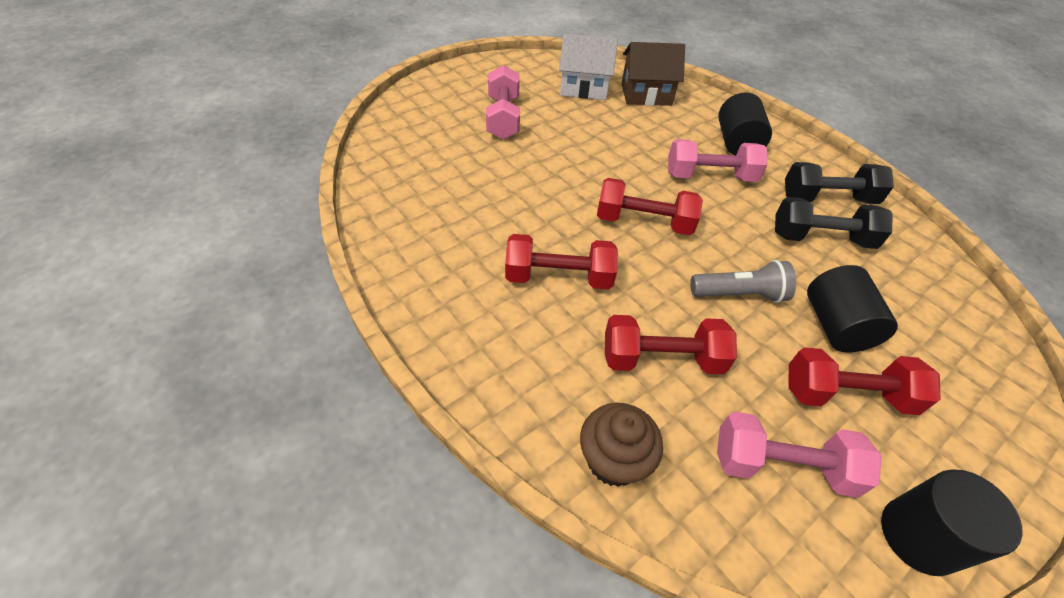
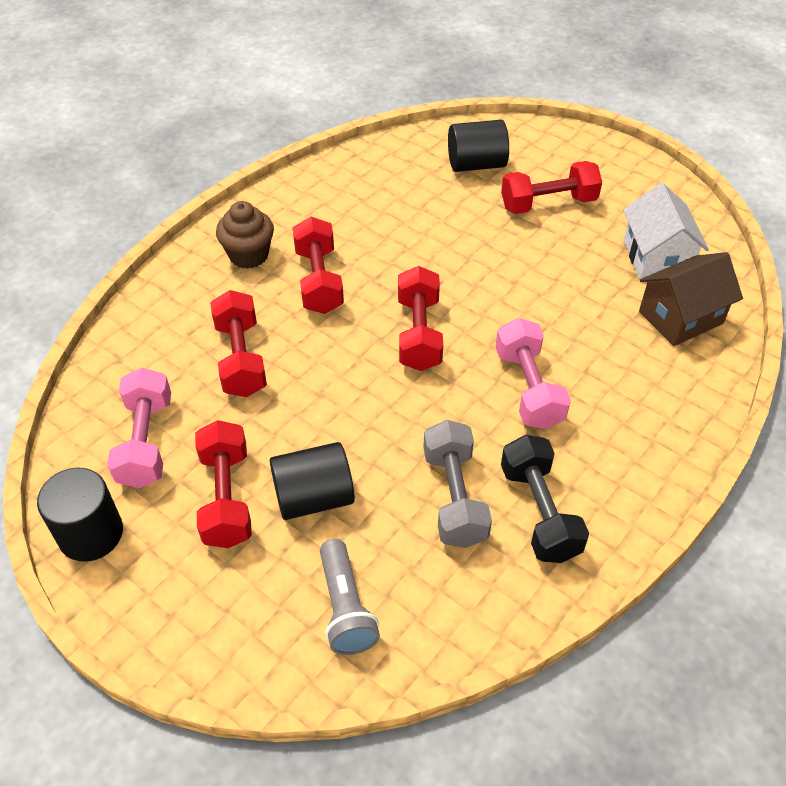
camera: 80 degrees right, 0 degrees up
pink dumbbell [486,65,520,139] -> red dumbbell [501,161,602,214]
brown cupcake [580,403,663,487] -> brown cupcake moved to [216,201,274,269]
brown house [622,42,685,106] -> brown house turned 75 degrees clockwise [639,252,743,346]
grey flashlight [690,260,796,303] -> grey flashlight moved to [320,539,380,655]
black cylinder [718,92,772,156] -> black cylinder moved to [448,120,509,172]
black dumbbell [775,197,892,249] -> grey dumbbell [423,420,492,548]

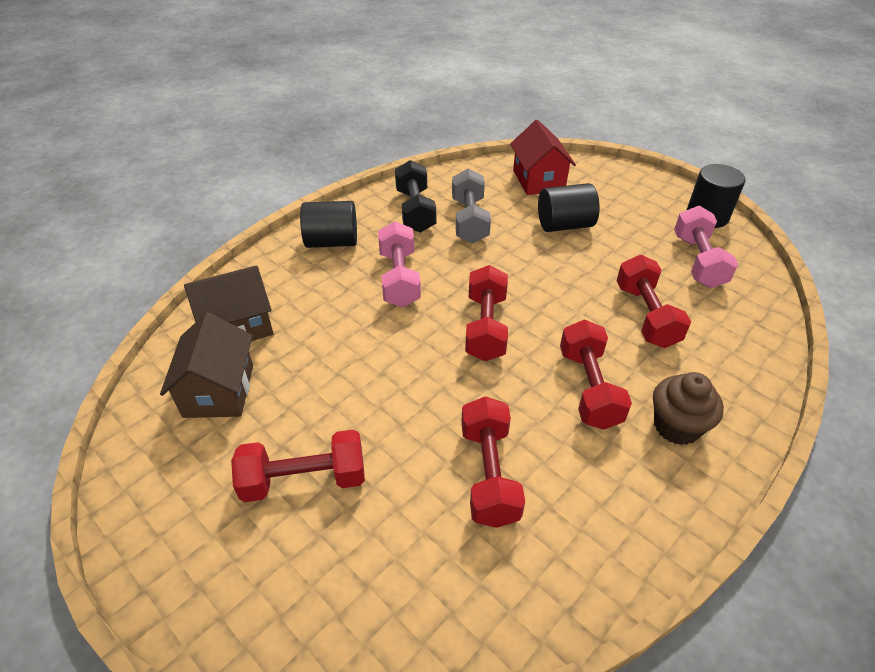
camera: 175 degrees left, 5 degrees down
red dumbbell [195,420,252,548] -> red dumbbell moved to [461,396,525,528]
grey flashlight [320,539,380,655] -> red house [510,120,576,195]
black cylinder [448,120,509,172] -> black cylinder moved to [300,201,357,248]
white house [623,183,709,280] -> brown house [160,312,253,418]

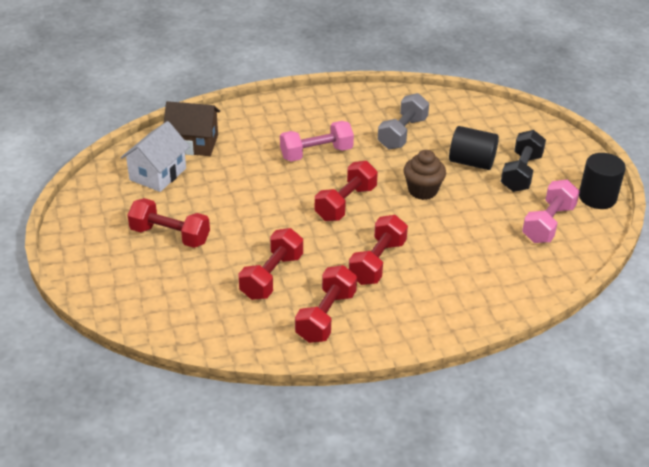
camera: 30 degrees right, 5 degrees down
brown house [160,312,253,418] -> white house [121,121,190,192]
black cylinder [300,201,357,248] -> none
pink dumbbell [378,222,421,307] -> pink dumbbell turned 45 degrees clockwise [280,121,354,161]
black dumbbell [395,160,436,233] -> black dumbbell moved to [501,130,546,192]
red house [510,120,576,195] -> none
red dumbbell [617,255,691,348] -> red dumbbell moved to [295,265,357,343]
brown cupcake [653,372,724,445] -> brown cupcake moved to [404,150,446,200]

